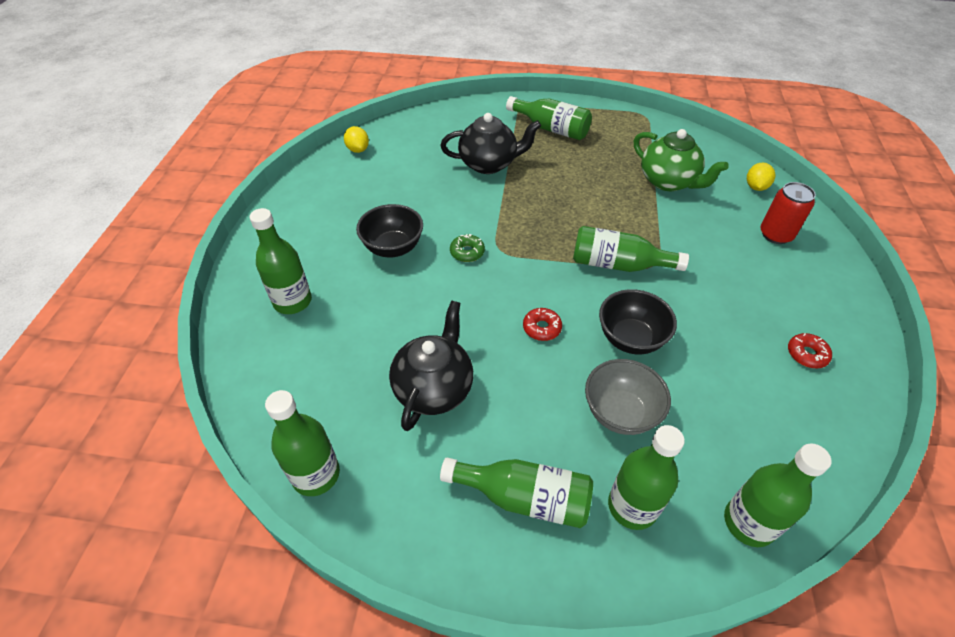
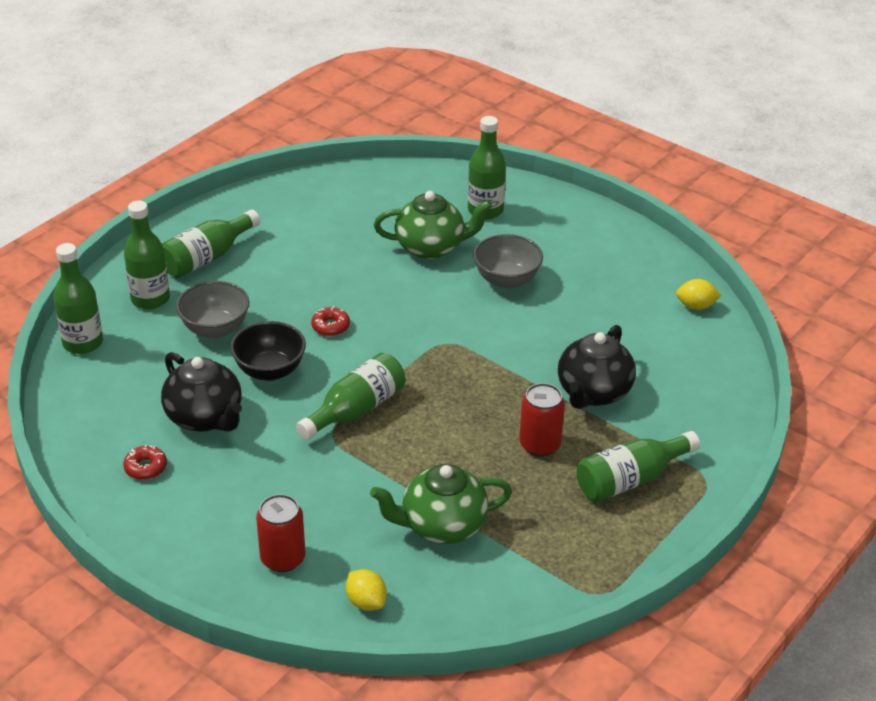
camera: 120 degrees right, 10 degrees down
green bottle [265,390,340,496] -> none
black bowl [356,204,423,258] -> grey bowl [473,234,543,289]
black teapot [389,300,473,431] -> black teapot moved to [161,352,242,432]
green donut [450,234,485,262] -> none
none -> green teapot [374,191,492,259]
none -> red can [519,383,565,456]

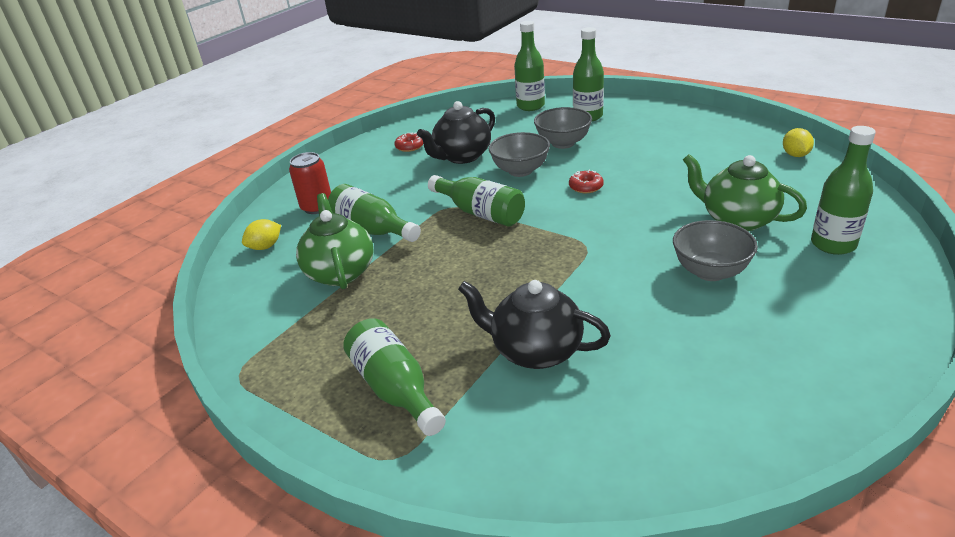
camera: 90 degrees right, 5 degrees down
green bottle [161,210,261,278] -> green bottle moved to [328,184,421,242]
black bowl [230,321,306,381] -> grey bowl [489,132,550,177]
green teapot [374,191,492,259] -> green teapot turned 135 degrees clockwise [683,154,807,231]
red can [519,383,565,456] -> none
yellow lemon [676,279,721,310] -> yellow lemon moved to [783,128,814,157]

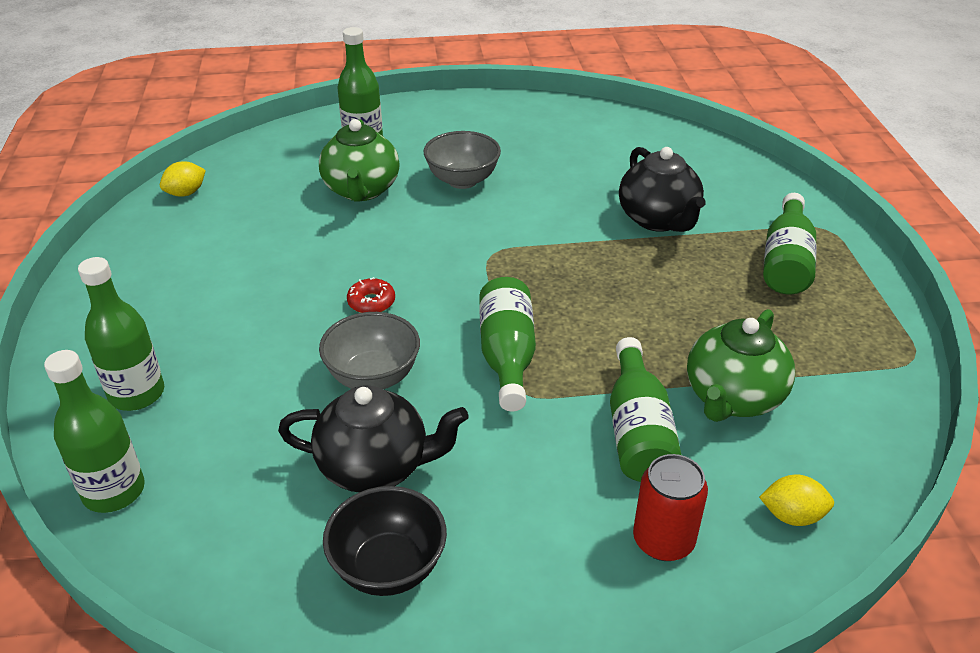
camera: 135 degrees left, 5 degrees up
red donut [394,132,423,152] -> black bowl [323,486,447,596]
grey bowl [534,107,592,149] -> none

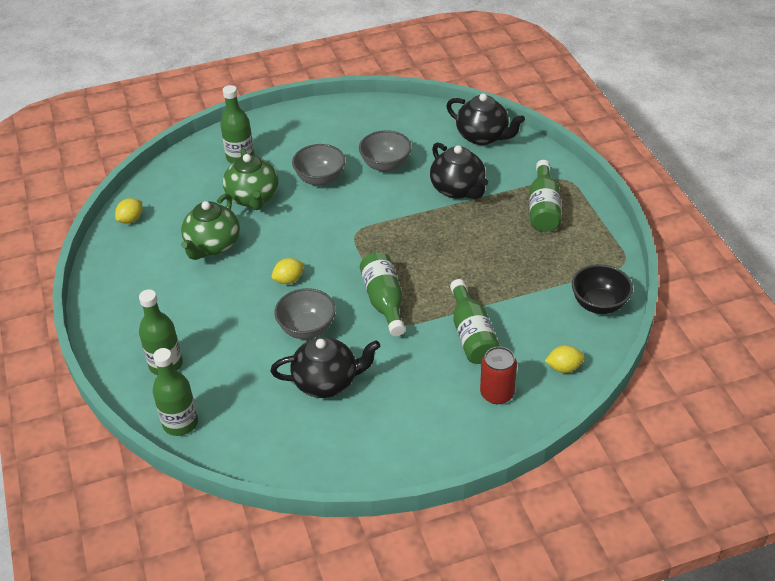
camera: 10 degrees left, 5 degrees up
black bowl [323,486,447,596] -> black bowl moved to [572,264,633,314]
red donut [347,277,395,313] -> yellow lemon [272,258,304,284]
green teapot [687,309,795,422] -> green teapot moved to [181,194,240,260]
none -> grey bowl [359,130,411,172]
none -> black teapot [446,93,525,145]

